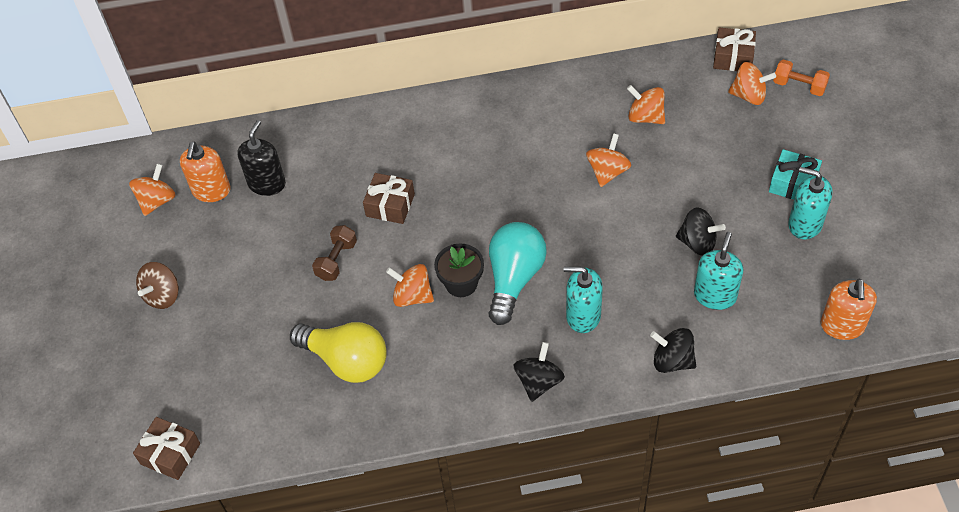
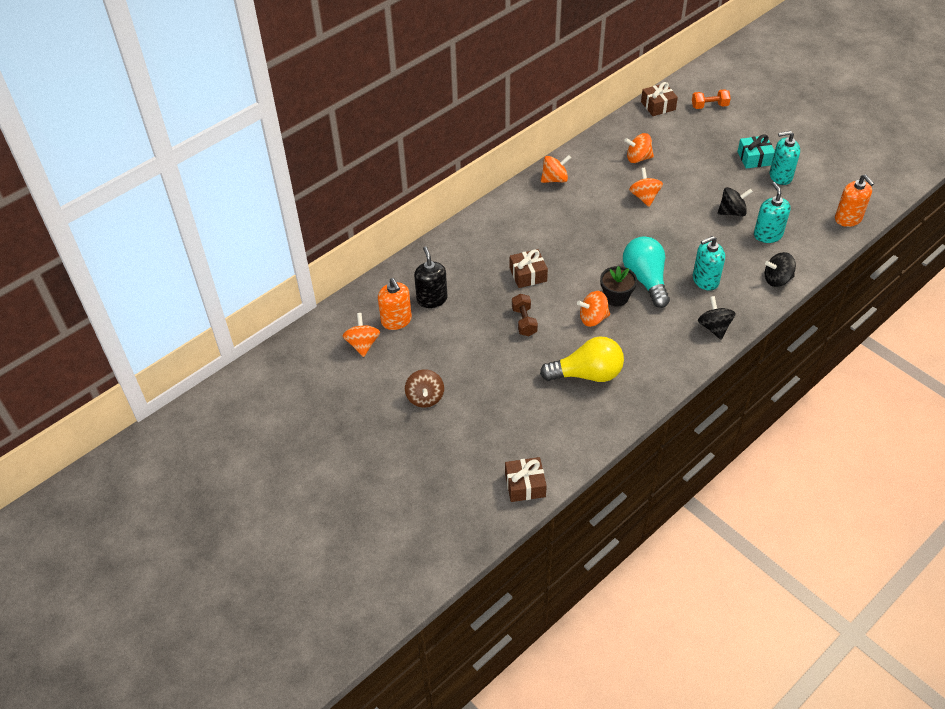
camera: 35 degrees left, 5 degrees down
orange spinning top [728,62,776,105] -> orange spinning top moved to [541,155,571,183]

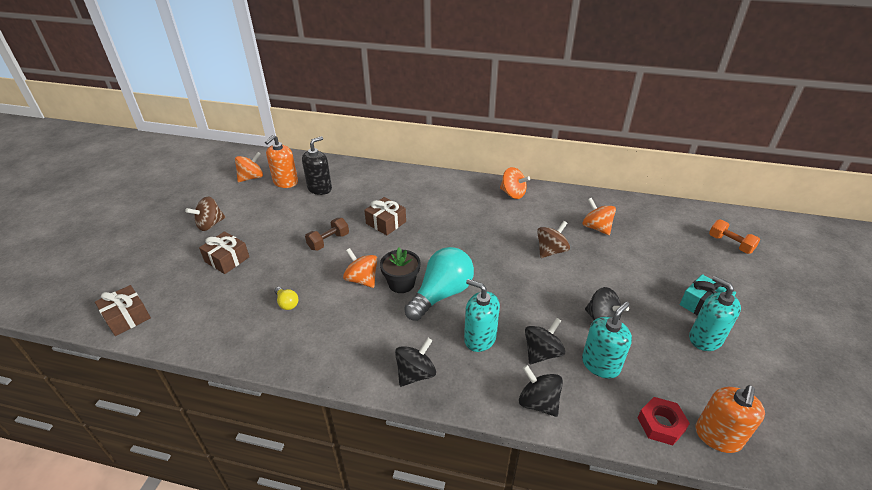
camera: 55 degrees right, 10 degrees down
yellow light bulb [540,336,624,382] -> yellow light bulb [274,287,298,310], size x0.42
orange spinning top [629,168,663,207] -> brown spinning top [537,221,570,258]
brown gift [641,82,678,116] -> brown gift moved to [199,231,249,274]
none -> black spinning top [525,318,565,364]
none -> red nut [638,397,690,445]

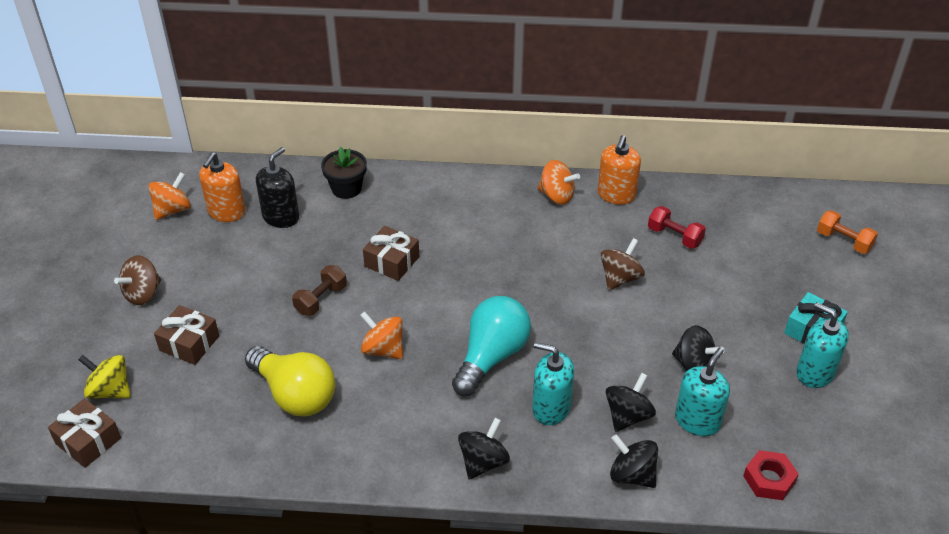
camera: 10 degrees left, 5 degrees up
yellow light bulb [274,287,298,310] -> yellow light bulb [245,346,335,417], size x2.36
black flower pot [380,248,420,293] -> black flower pot moved to [321,147,367,199]
orange spinning top [583,198,616,235] -> red dumbbell [648,206,706,249]
orange soap dispenser [696,385,765,453] -> orange soap dispenser moved to [598,135,641,205]
none -> yellow spinning top [78,355,131,399]

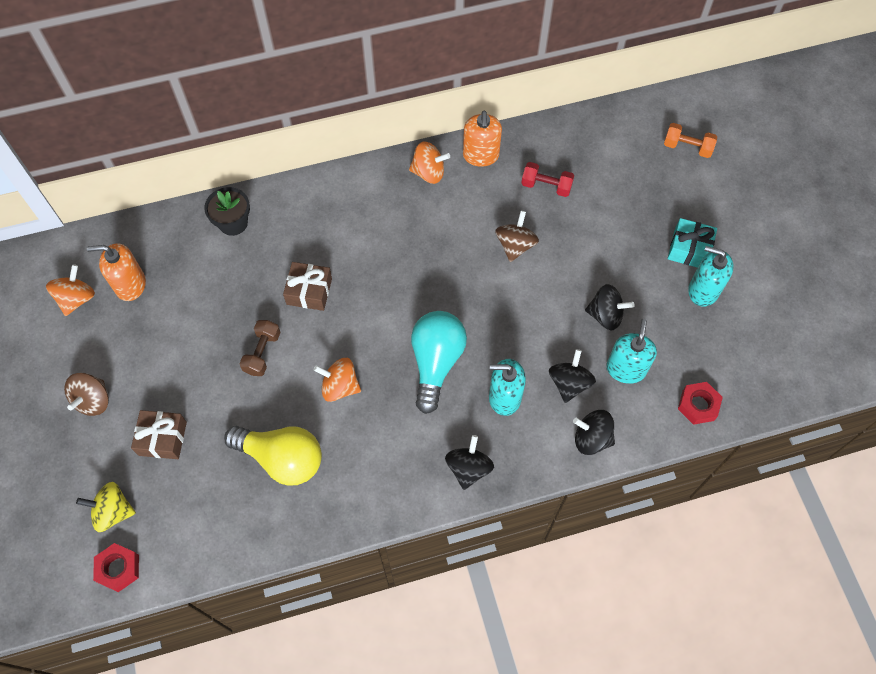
camera: 20 degrees left, 20 degrees up
brown gift [48,398,121,468] -> red nut [93,543,139,592]
orange soap dispenser [199,152,246,222] -> orange soap dispenser turned 90 degrees clockwise [87,243,146,301]
black soap dispenser [256,147,299,228] -> none

